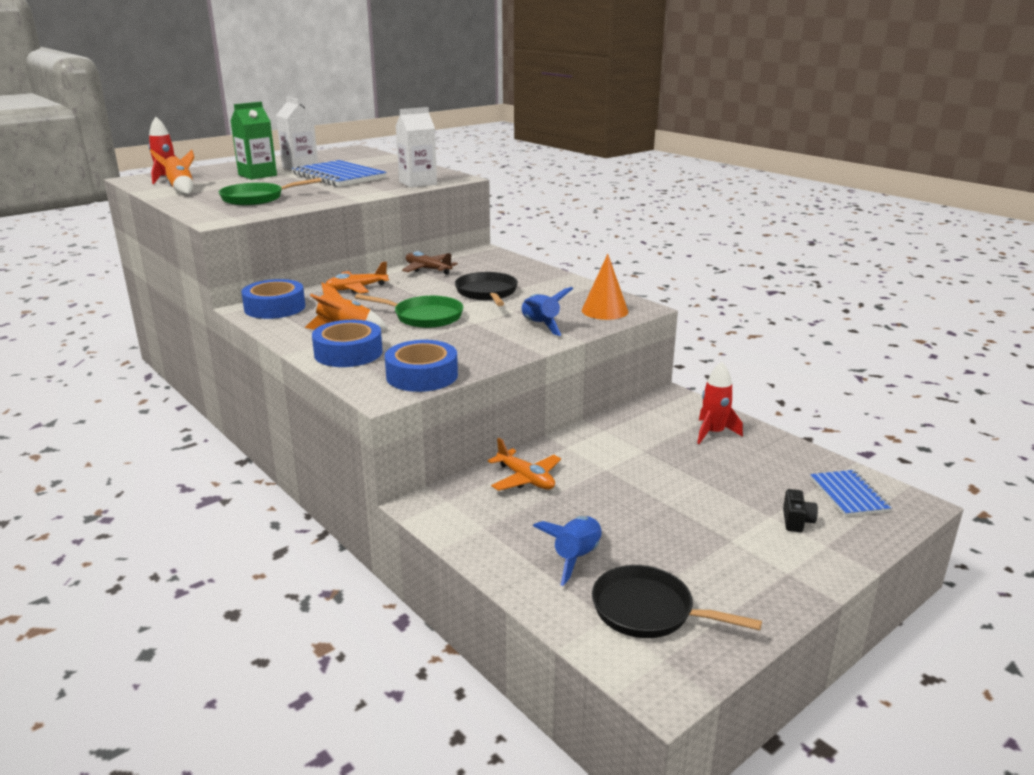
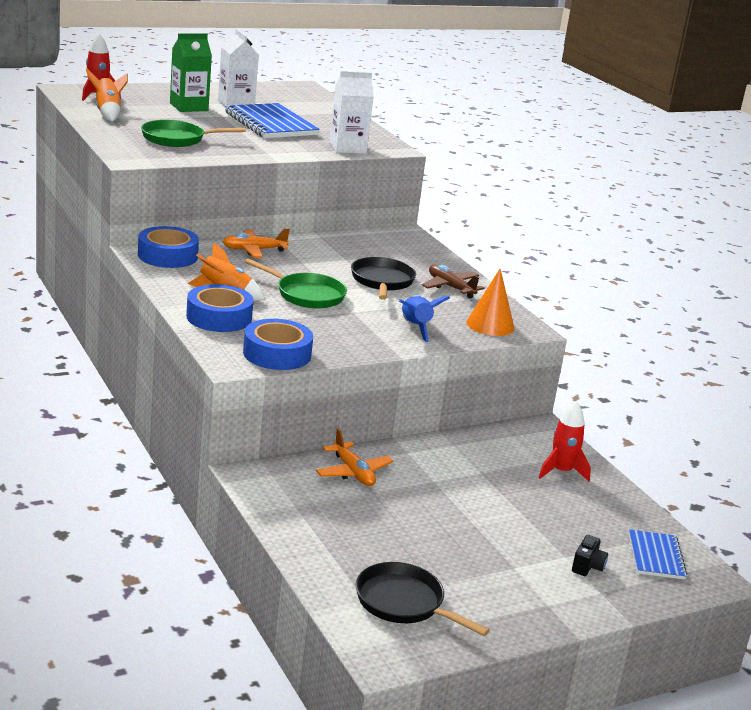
camera: 10 degrees right, 0 degrees up
brown plane [402,251,458,275] -> brown plane moved to [422,265,484,299]
blue rocket [533,516,602,586] -> none

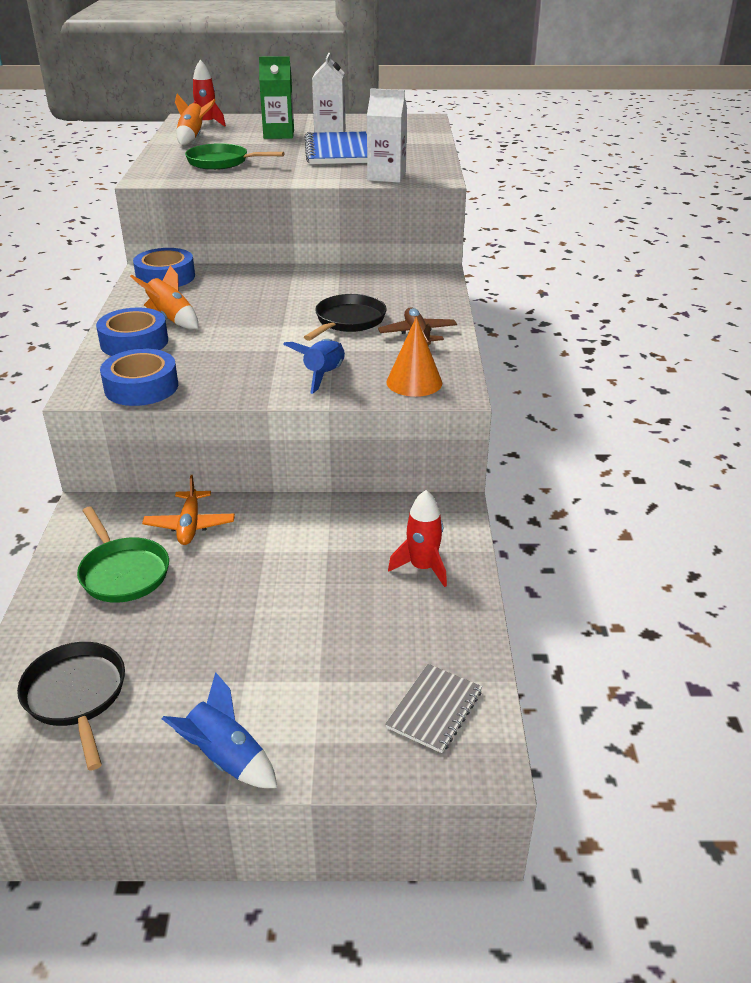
camera: 30 degrees right, 10 degrees up
orange plane [223,228,290,258] -> none
green pan [245,259,347,309] -> green pan moved to [77,507,169,603]
black camera [572,535,608,576] -> none
blue notebook [629,529,688,580] -> grey notebook [385,664,482,753]
none -> blue rocket [162,672,277,788]

